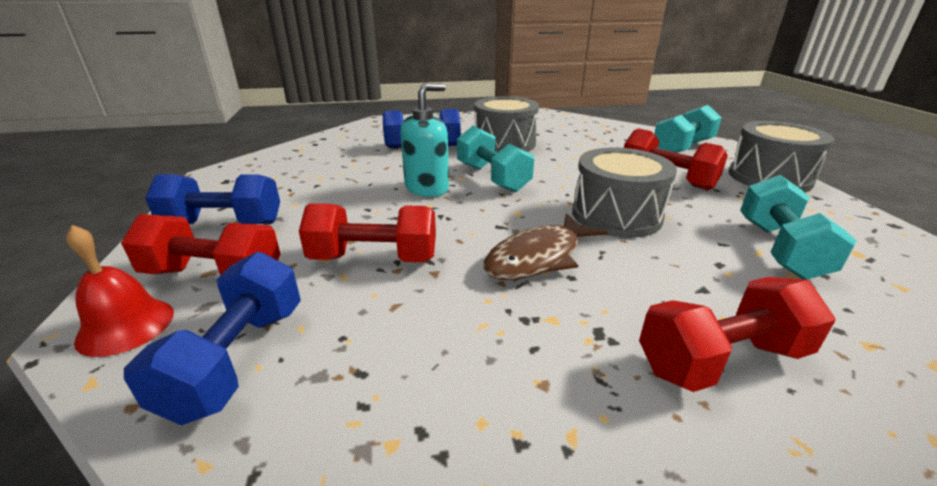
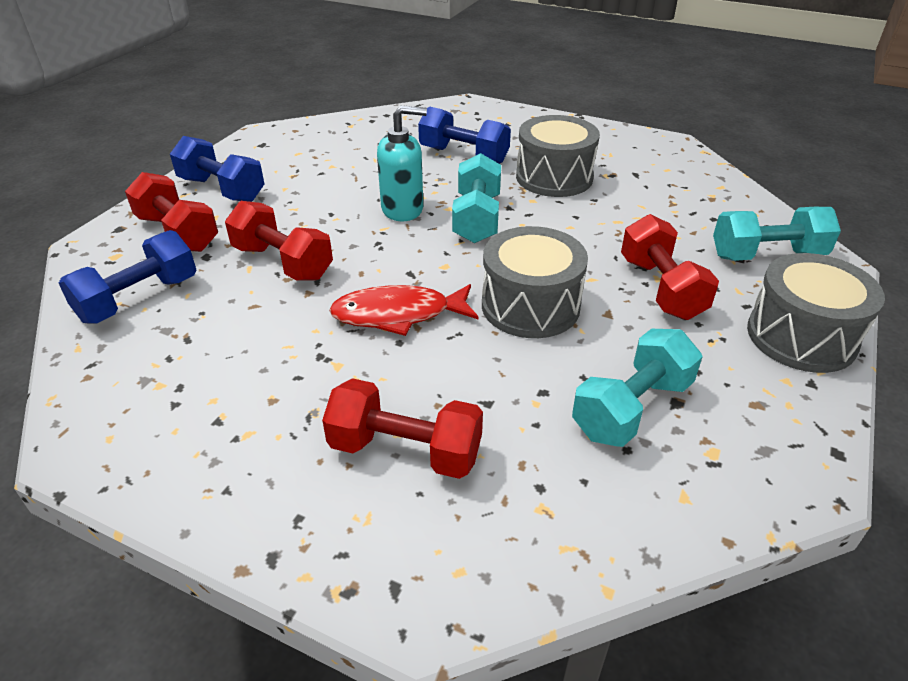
camera: 35 degrees right, 10 degrees up
red bell [66,225,174,357] -> none
brown fish [483,213,607,280] -> red fish [329,284,478,336]

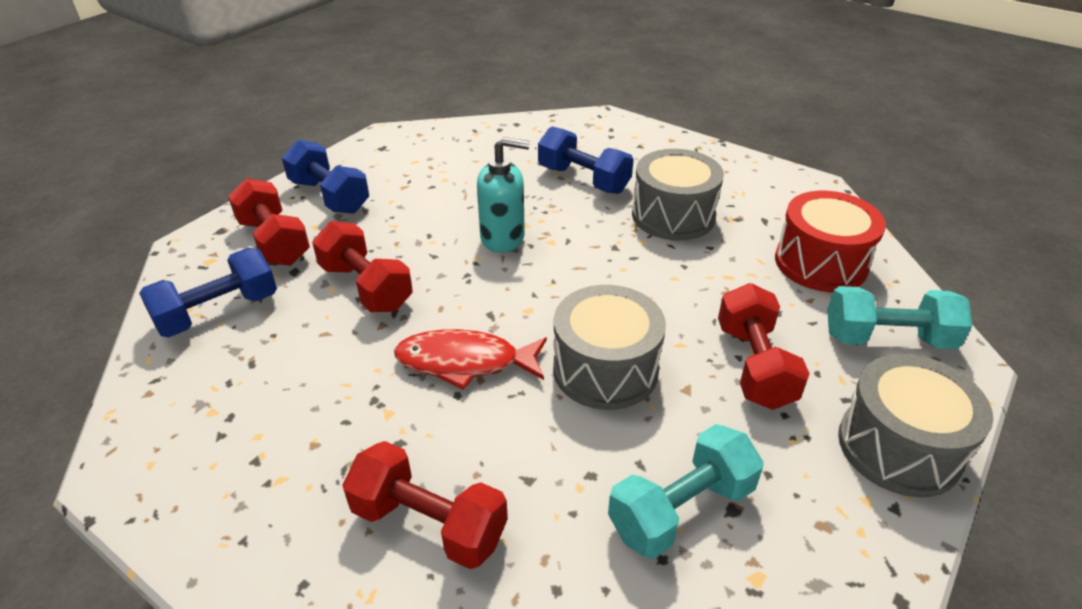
camera: 10 degrees right, 0 degrees up
turquoise dumbbell [452,153,501,243] -> none
none -> red drum [775,191,886,292]

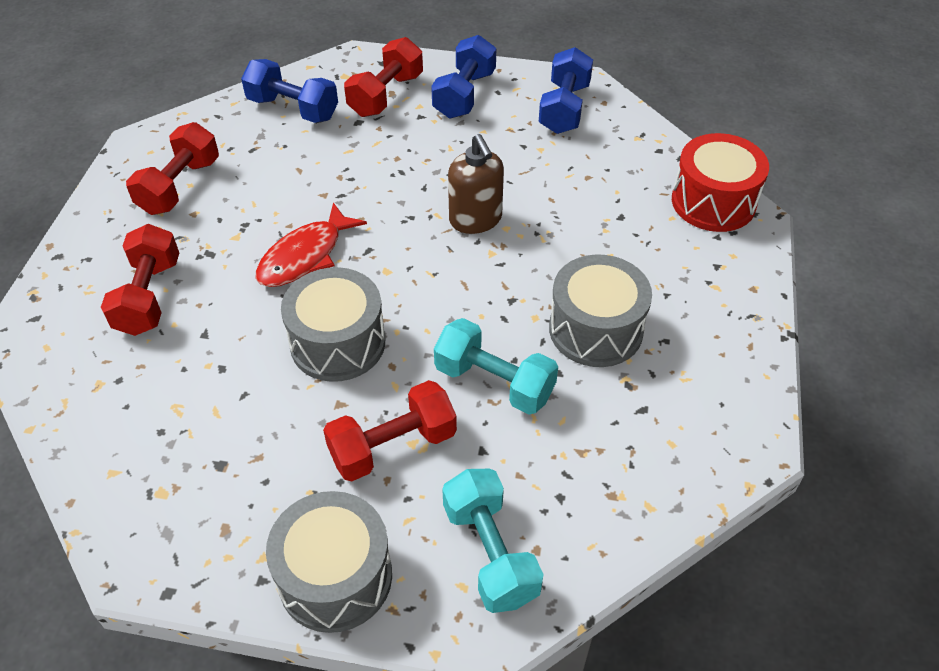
camera: 65 degrees right, 10 degrees up
red dumbbell [312,221,413,312] -> red dumbbell moved to [126,122,219,215]
red fish [394,329,547,390] -> red fish turned 120 degrees counterclockwise [256,203,367,287]
turquoise soap dispenser [477,137,530,253] -> brown soap dispenser [448,134,504,234]
blue dumbbell [538,126,634,194] -> blue dumbbell moved to [539,47,593,134]
turquoise dumbbell [608,424,764,559] -> turquoise dumbbell moved to [434,318,558,414]
red drum [775,191,886,292] -> red drum moved to [672,133,769,232]

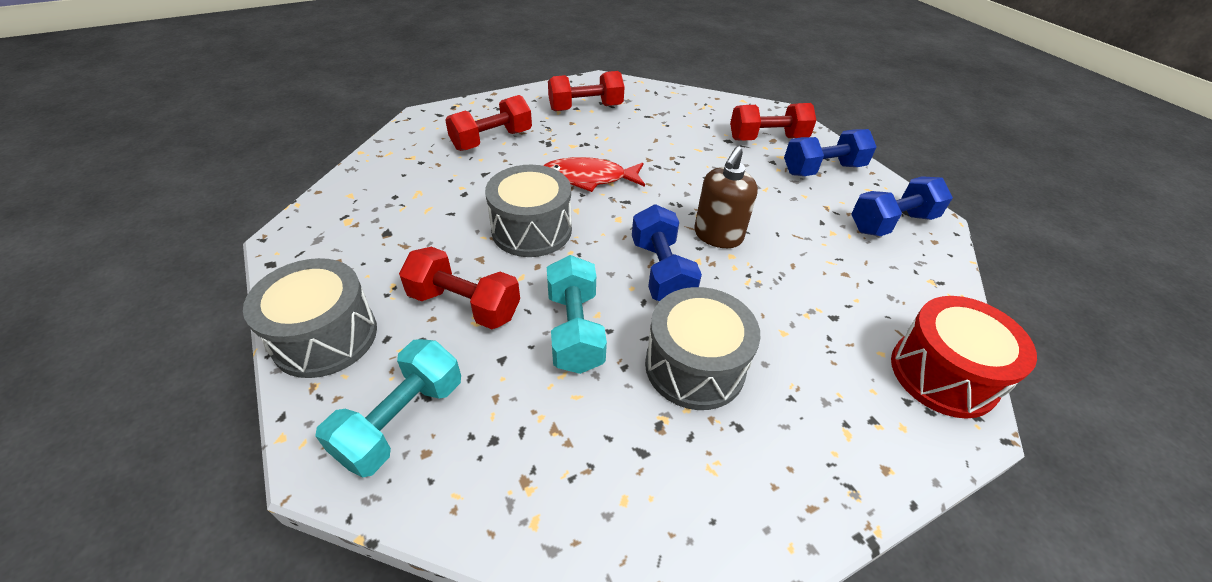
camera: 50 degrees right, 5 degrees down
blue dumbbell [241,59,338,123] -> blue dumbbell moved to [632,204,702,301]

